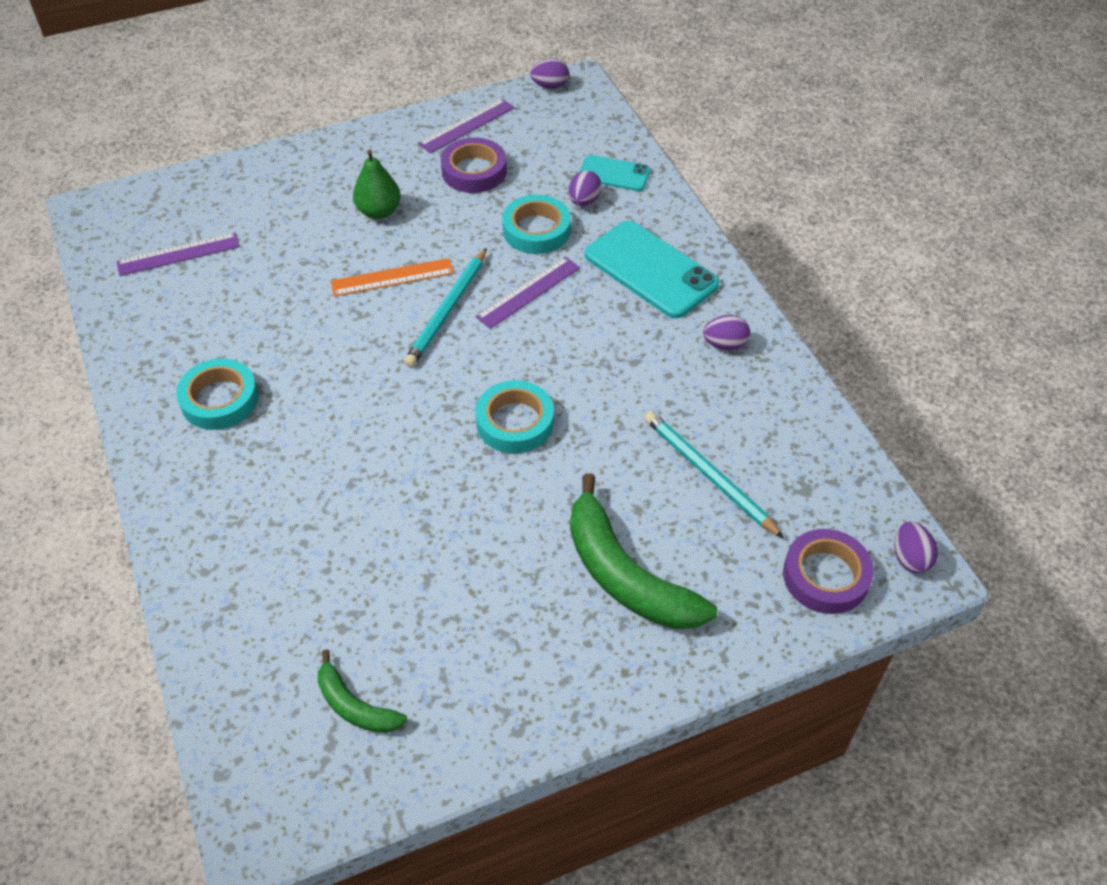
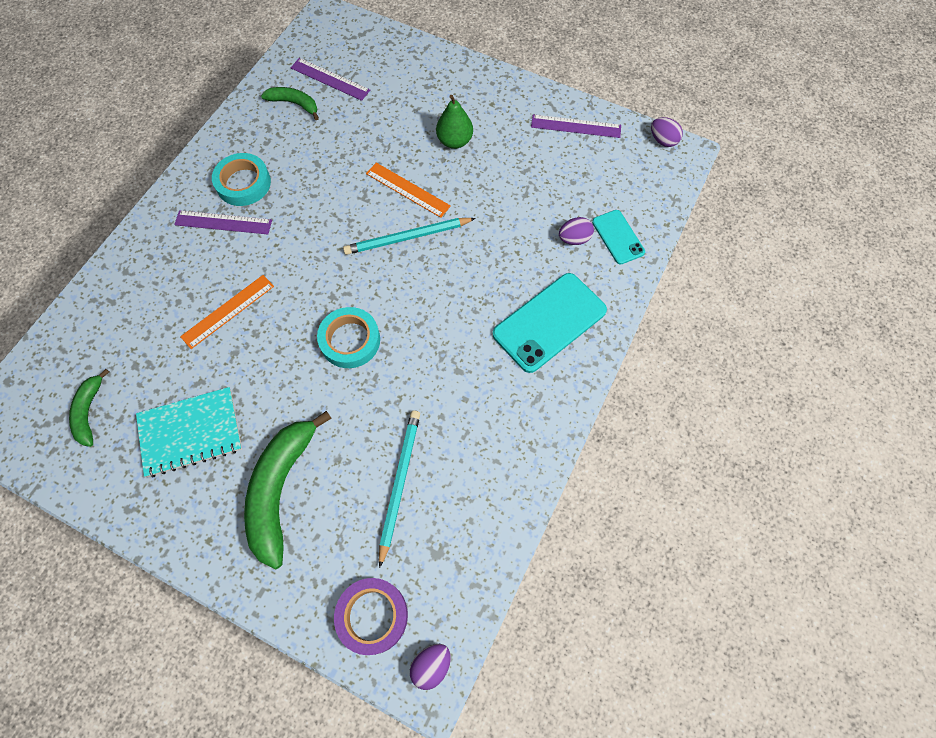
camera: 50 degrees right, 15 degrees up
purple tape [441,138,507,193] -> none
purple ruler [475,256,580,329] -> purple ruler moved to [174,210,272,235]
turquoise tape [502,195,571,254] -> none
turquoise phone [585,220,720,318] -> turquoise phone turned 45 degrees clockwise [493,273,607,373]
purple egg [703,315,750,350] -> none
none -> turquoise notebook [136,387,242,477]
none -> orange ruler [180,275,274,349]
none -> green banana [261,87,319,120]

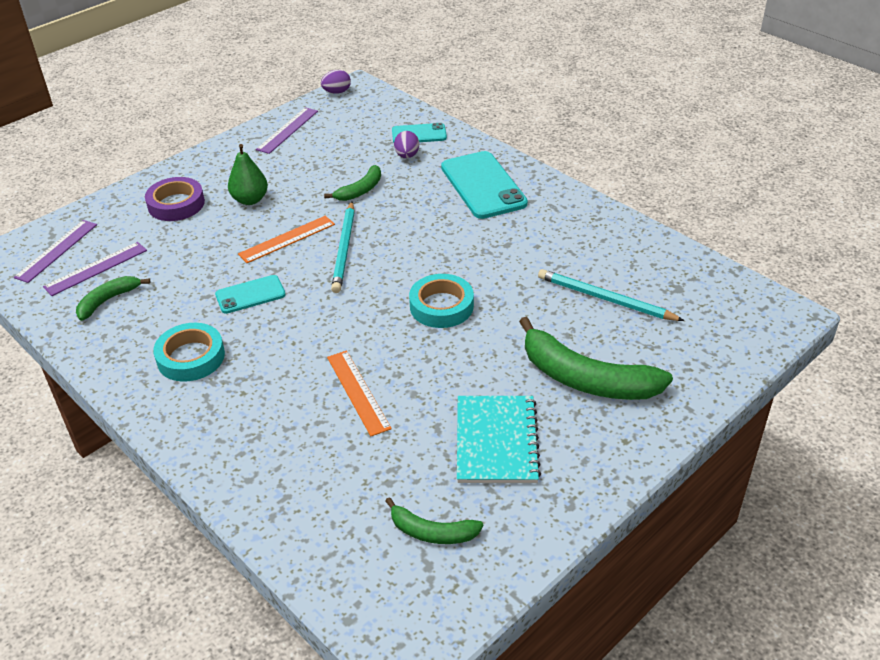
camera: 70 degrees left, 25 degrees down
purple ruler [174,210,272,235] -> purple ruler moved to [14,220,97,283]
purple tape [334,578,408,655] -> purple tape moved to [145,177,205,221]
purple egg [410,644,451,690] -> none
none -> turquoise phone [215,275,286,314]
none -> green banana [324,165,381,201]

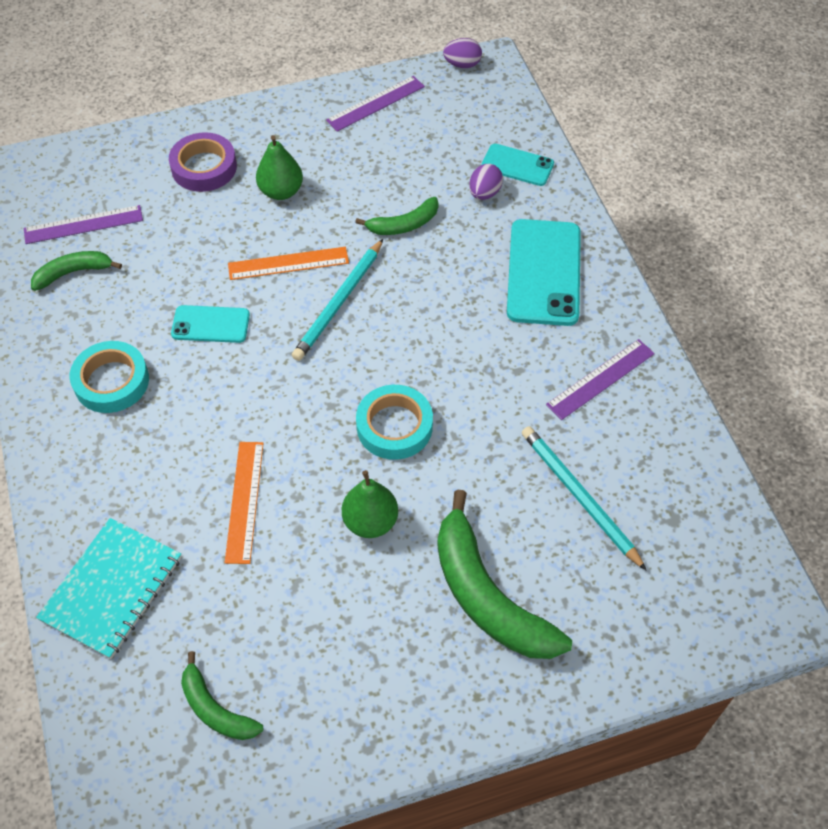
camera: 25 degrees right, 15 degrees up
purple ruler [14,220,97,283] -> purple ruler moved to [546,339,655,420]
turquoise notebook [457,396,541,483] -> turquoise notebook moved to [36,518,181,659]
none -> green pear [342,470,398,538]

